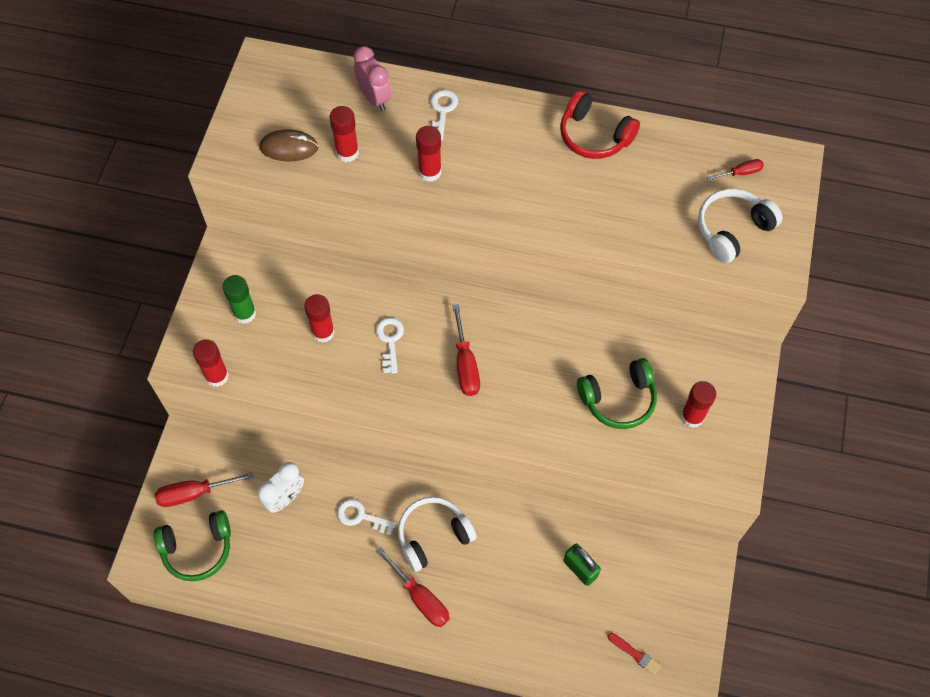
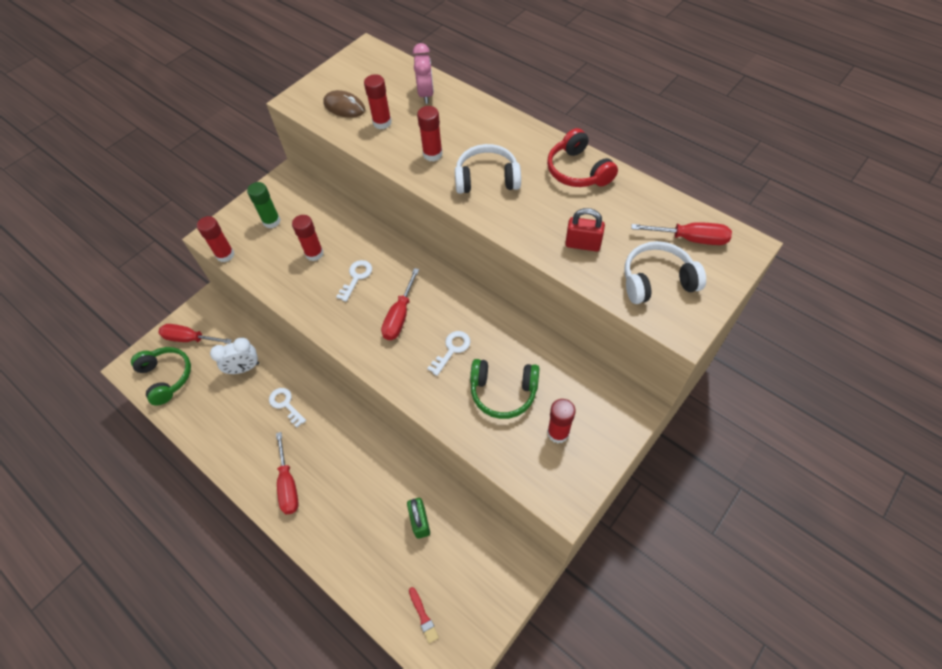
camera: 30 degrees right, 5 degrees down
green headphones [154,510,231,581] -> green headphones turned 135 degrees counterclockwise [131,347,191,405]
white headphones [398,497,477,572] -> white headphones moved to [455,144,521,194]
white key [430,90,458,140] -> white key moved to [427,331,470,376]
red screwdriver [707,159,764,180] -> red screwdriver [631,222,732,245], size x1.71
none -> red padlock [565,208,605,252]

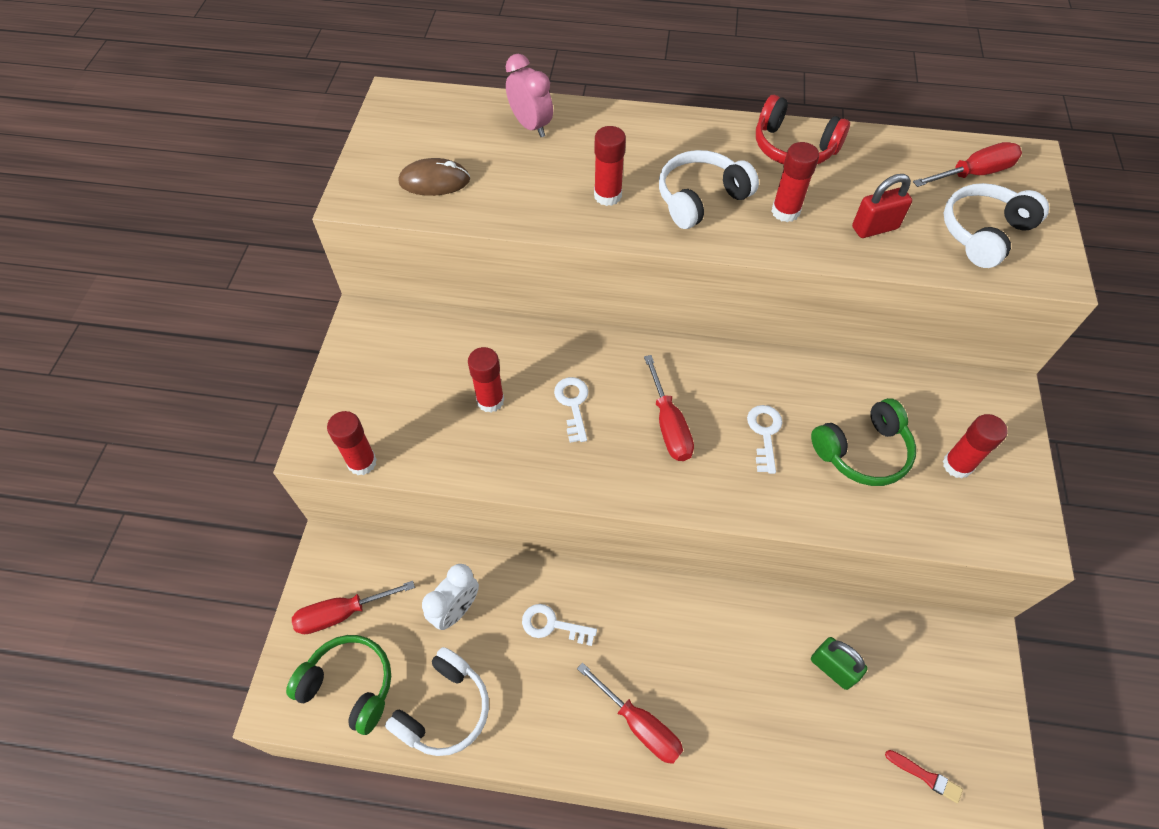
camera: 35 degrees left, 0 degrees up
green glue stick [247,182,281,228] -> none
red glue stick [364,74,392,129] -> red glue stick moved to [771,142,819,222]
none -> white headphones [385,647,489,756]

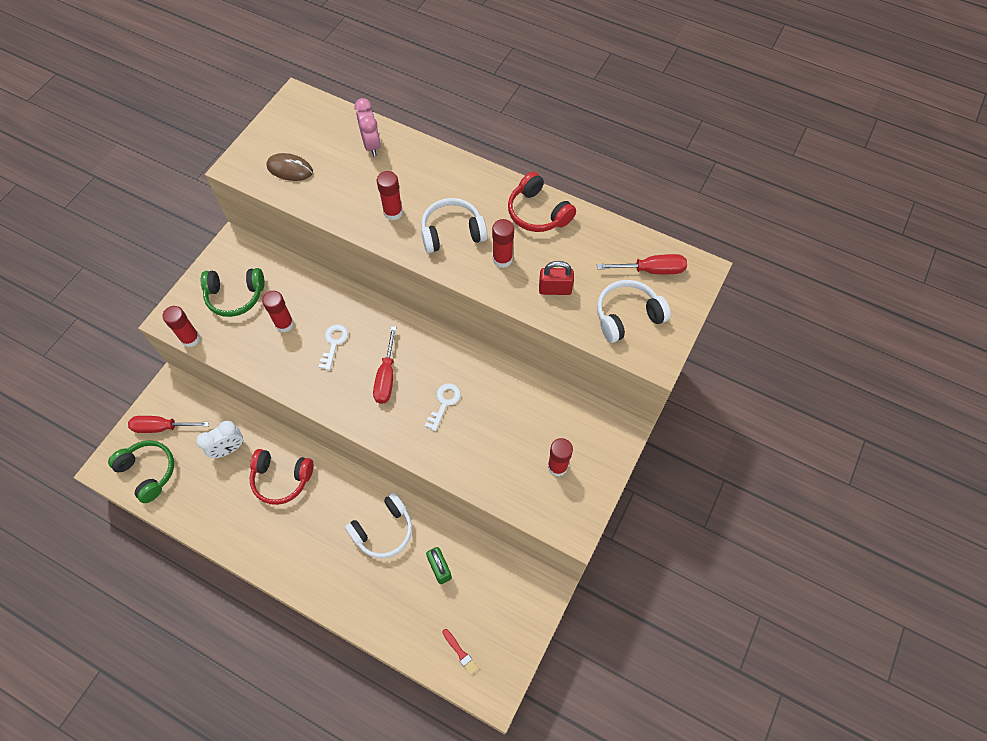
camera: 20 degrees right, 5 degrees up
white headphones [385,647,489,756] -> white headphones moved to [345,493,412,558]
white key [522,604,597,646] -> red headphones [250,449,313,505]
red screwdriver [577,662,683,764] -> none
green headphones [811,398,916,486] -> green headphones moved to [201,268,264,317]

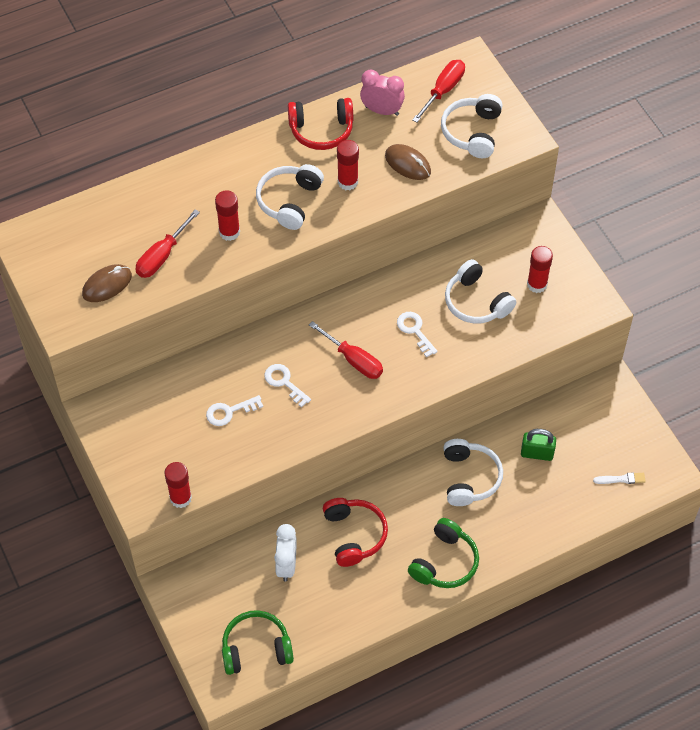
camera: 55 degrees left, 5 degrees down
red screwdriver [128,416,209,433] -> red screwdriver moved to [136,209,200,278]
green headphones [201,268,264,317] -> green headphones moved to [408,518,479,588]
red headphones [250,449,313,505] -> red headphones turned 60 degrees counterclockwise [323,498,388,567]
red glue stick [262,291,294,332] -> white key [206,395,263,426]
pink clock [354,98,381,156] -> pink clock moved to [360,70,405,116]
red brush [442,629,478,675] -> white brush [593,473,646,484]
red padlock [539,261,574,295] -> brown mouse [385,144,431,180]
none -> white headphones [445,259,516,324]

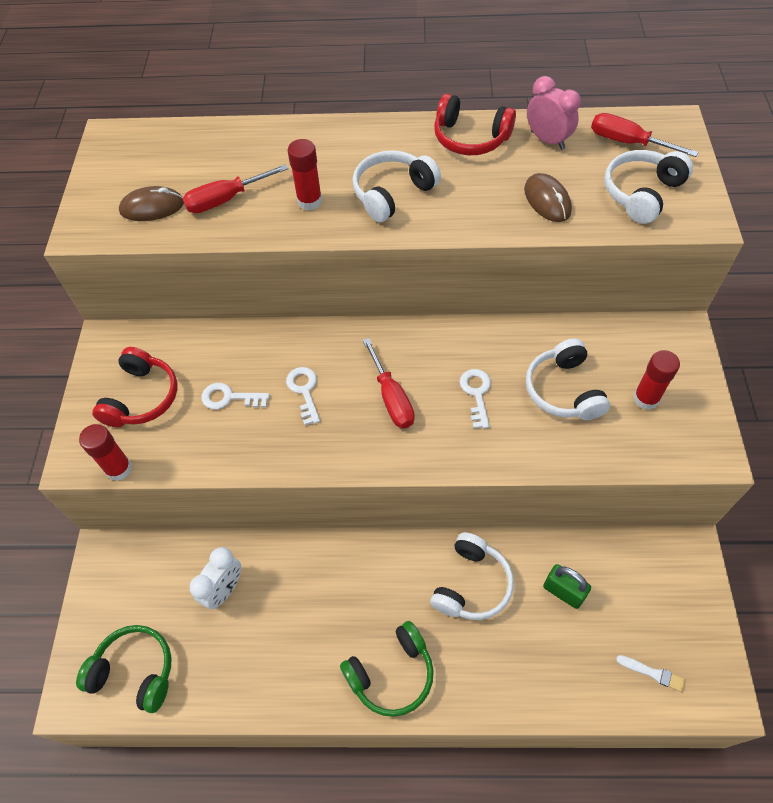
camera: 30 degrees right, 0 degrees up
red headphones [323,498,388,567] -> red headphones moved to [92,347,178,427]
red glue stick [337,140,359,190] -> none
red screwdriver [412,60,465,122] -> red screwdriver turned 120 degrees counterclockwise [591,113,698,157]

